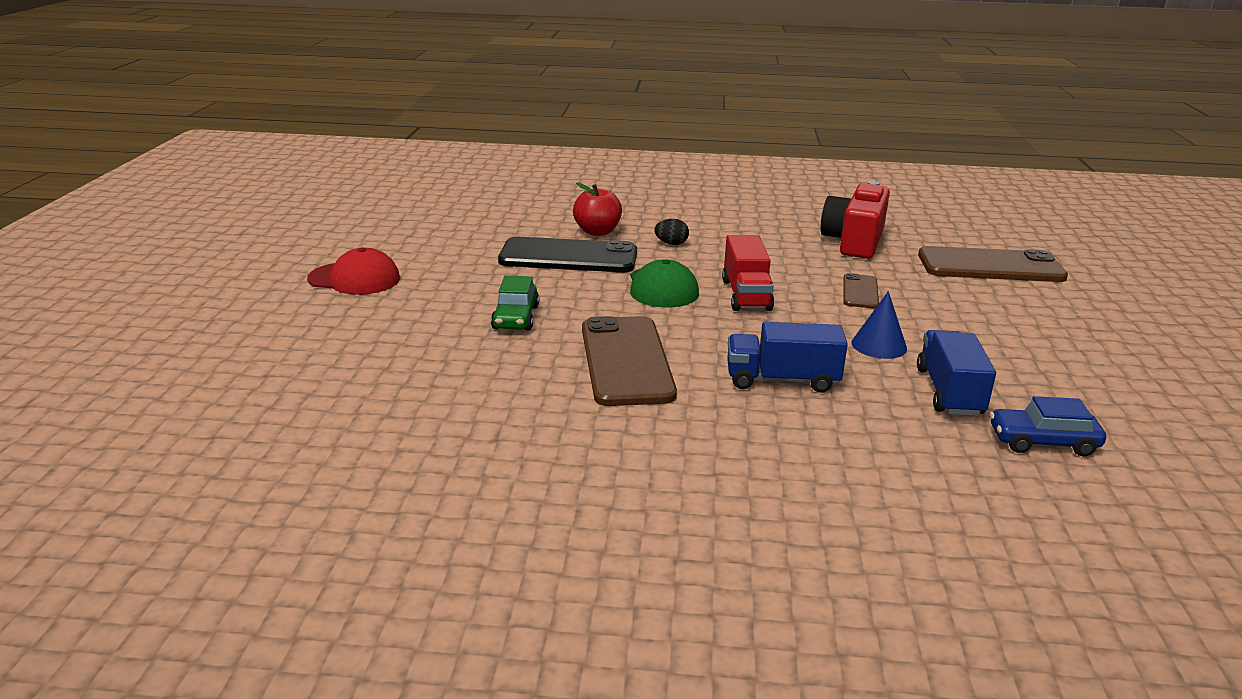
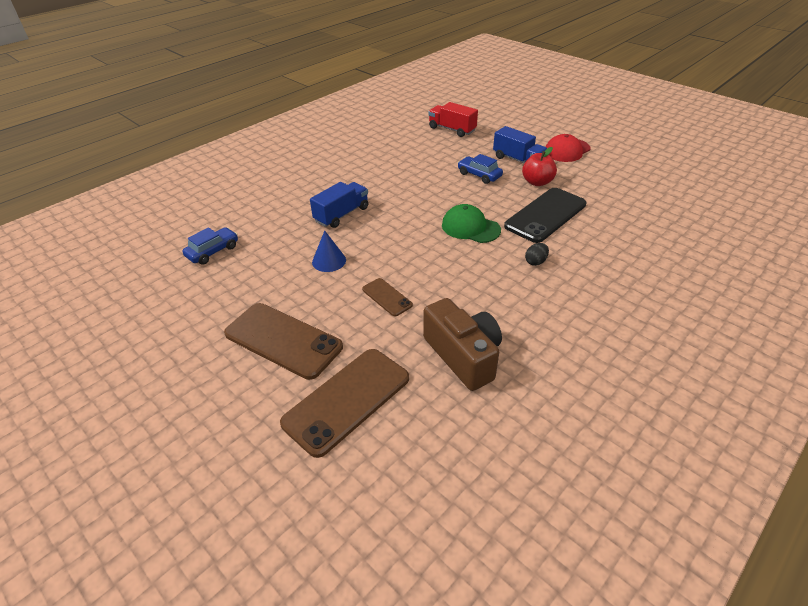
camera: 130 degrees right, 15 degrees up
green car [491,276,539,331] -> blue car [458,154,503,184]
red apple [573,182,622,236] -> red apple moved to [522,147,557,186]
brown phone [582,316,677,406] -> brown phone moved to [224,303,343,380]
red truck [722,235,774,311] -> red truck moved to [429,102,478,137]
red camera [821,181,890,259] -> brown camera [423,298,502,391]
blue truck [917,330,996,416] -> blue truck moved to [493,126,547,163]

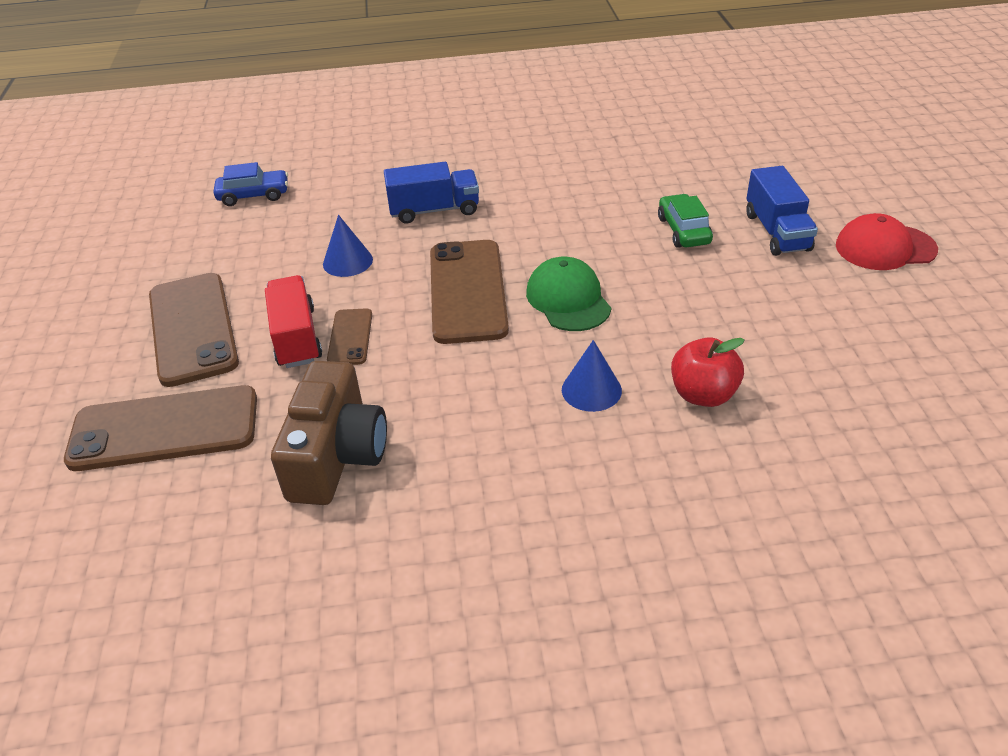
camera: 40 degrees right, 0 degrees up
red truck [429,102,478,137] -> red truck moved to [265,275,322,368]
blue car [458,154,503,184] -> green car [658,194,713,248]
black phone [504,188,587,243] -> none
red apple [522,147,557,186] -> red apple moved to [671,337,745,407]
black egg [525,243,549,266] -> blue cone [562,340,622,412]
none -> brown phone [430,240,509,344]

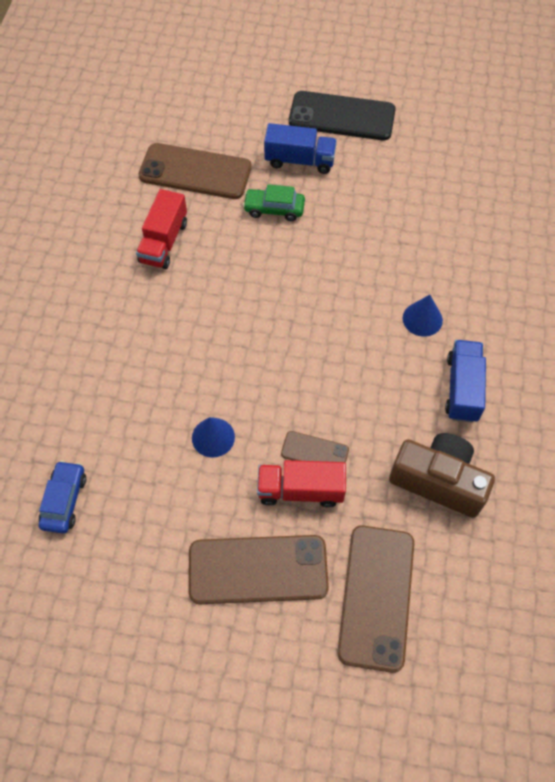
camera: 75 degrees left, 20 degrees up
blue truck [384,162,479,224] -> blue truck moved to [445,340,486,423]
brown phone [430,240,509,344] -> brown phone moved to [138,143,252,199]
green cap [526,257,611,331] -> none
red apple [671,337,745,407] -> none
red cap [836,213,938,270] -> black phone [289,91,396,140]
none -> red truck [136,189,187,269]

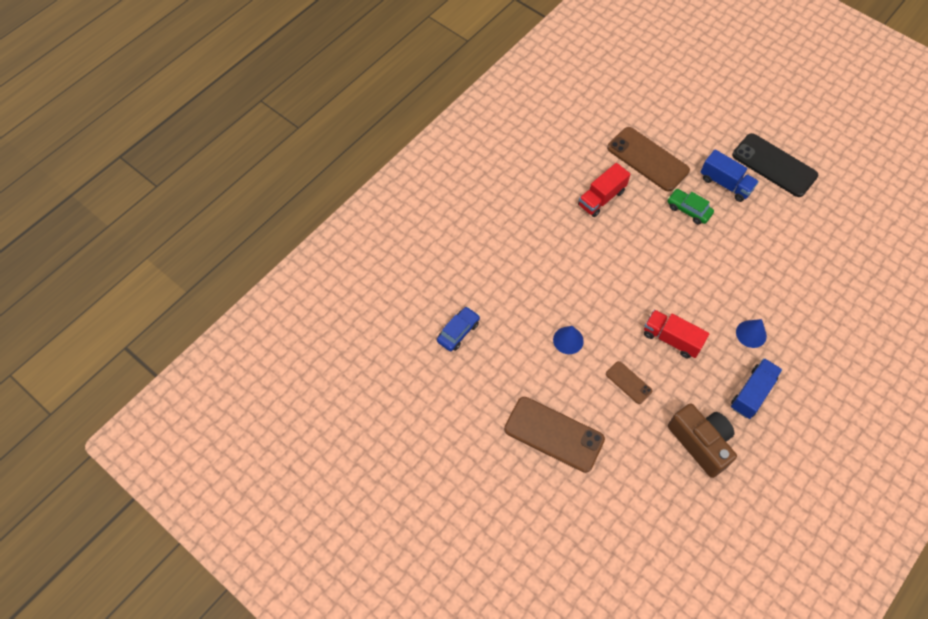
camera: 30 degrees right, 0 degrees up
red truck [257,460,346,508] -> red truck moved to [644,310,709,358]
brown phone [337,525,414,673] -> none

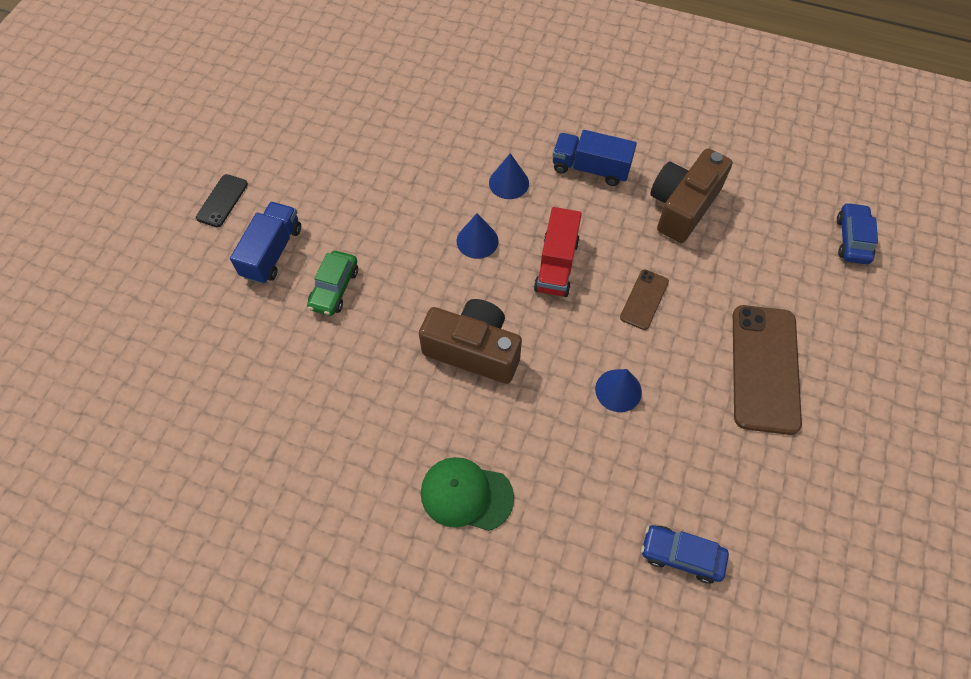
camera: 110 degrees left, 0 degrees up
red truck [578,163,631,217] -> none
brown phone [607,127,690,192] -> none
black phone [732,133,818,197] -> black phone [196,174,248,228], size x0.50
none -> brown camera [419,299,522,384]
none -> green cap [421,457,514,531]
none -> blue cone [457,213,498,259]
none -> blue car [837,202,878,264]

